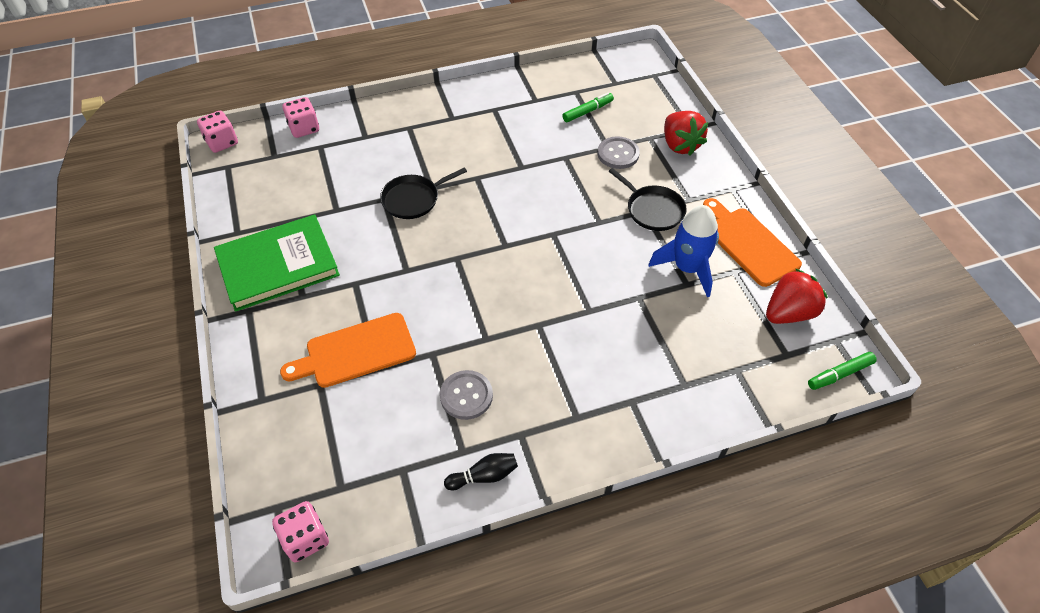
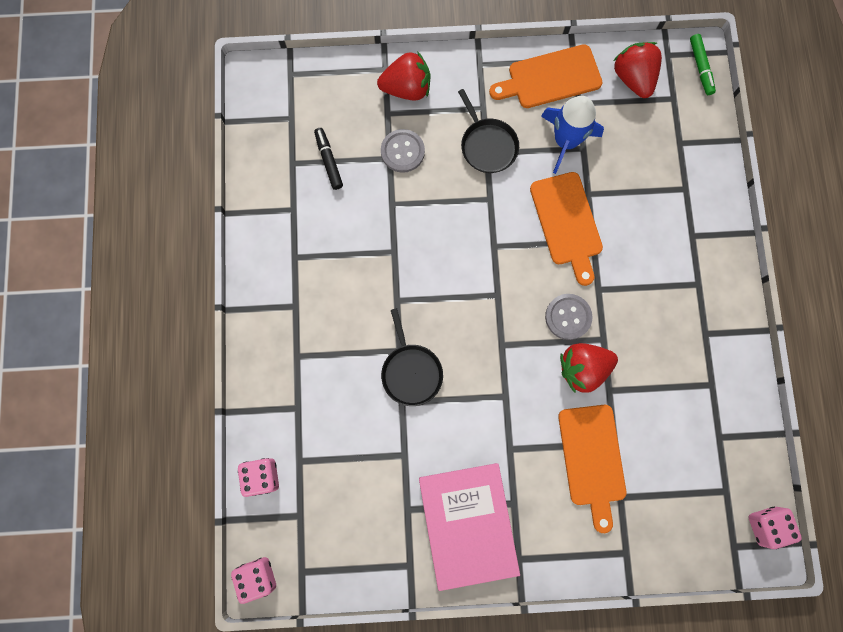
camera: 75 degrees left, 25 degrees up
green book [214,214,340,312] -> pink book [419,463,520,591]
grey button [440,370,493,420] -> grey button moved to [545,294,593,340]
black bowling pin [444,453,518,490] -> none
green marker [562,92,614,122] -> black marker [314,128,343,190]
black pan [609,168,687,231] -> black pan turned 90 degrees clockwise [458,89,519,173]
none -> orange cutting board [530,172,603,286]
none -> red strawberry [560,343,618,393]

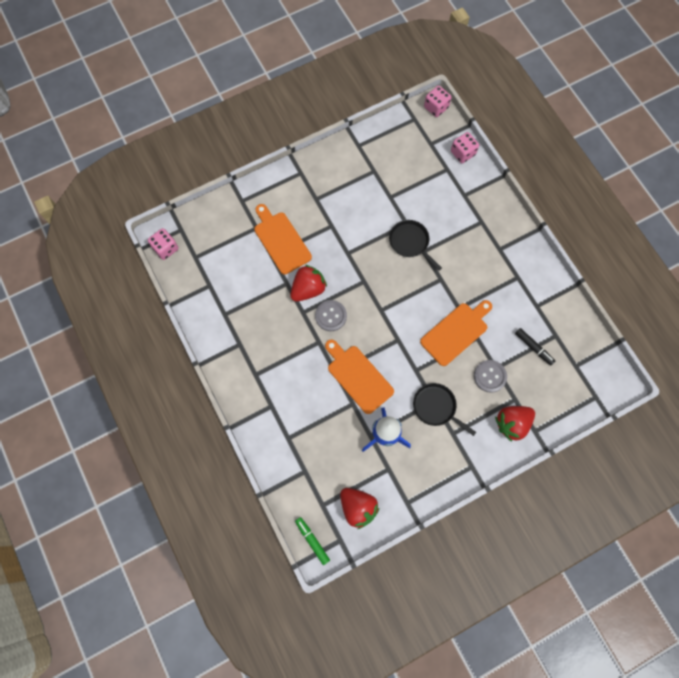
camera: 155 degrees right, 5 degrees down
pink book [419,463,520,591] -> none
orange cutting board [489,44,603,108] -> orange cutting board moved to [420,300,492,366]

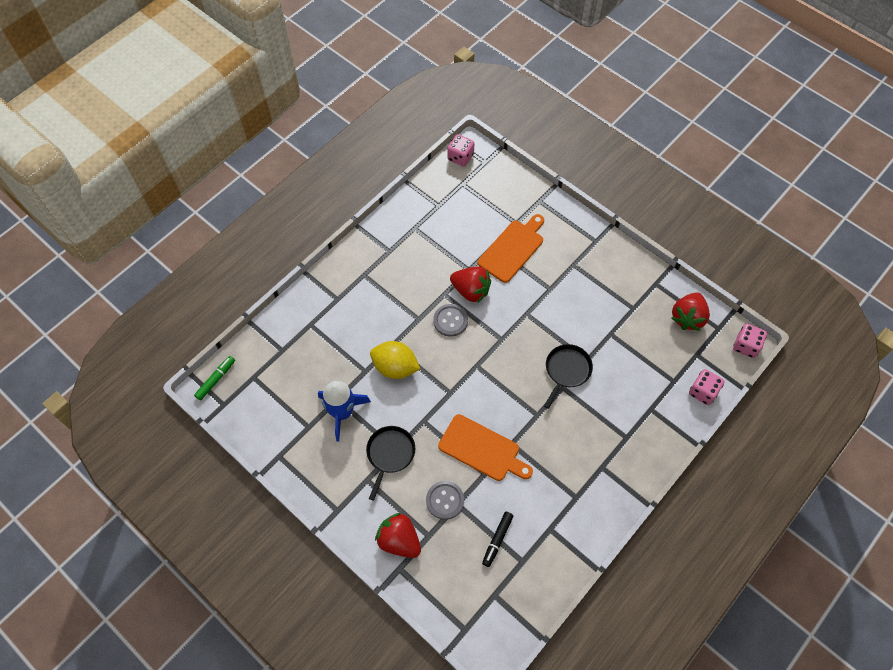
camera: 70 degrees right, 10 degrees down
orange cutting board [325,340,394,414] -> yellow lemon [370,341,420,379]
red strawberry [340,488,380,529] -> red strawberry moved to [672,292,710,331]

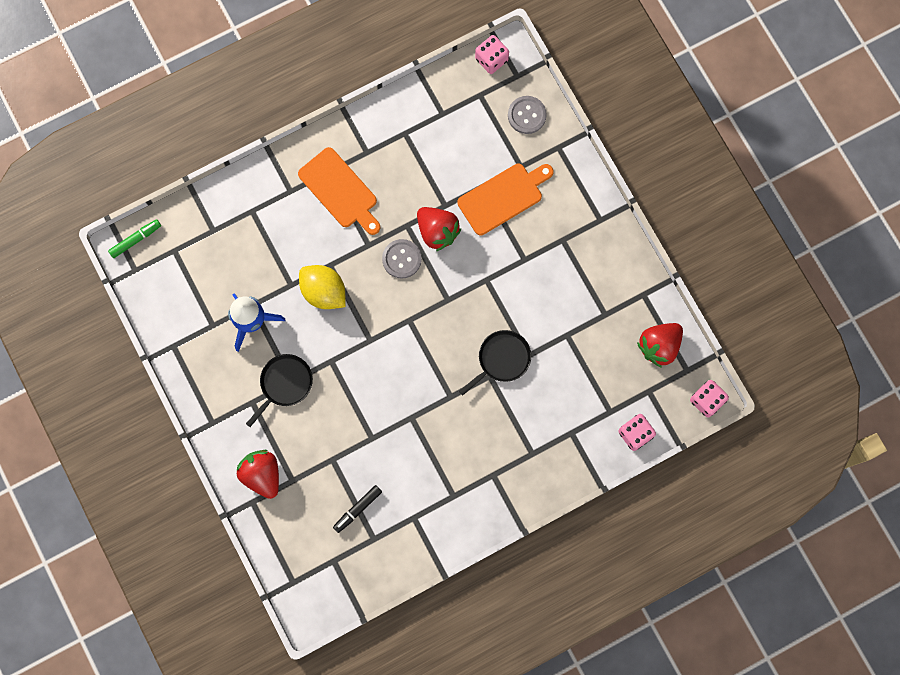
camera: 20 degrees right, 15 degrees up
grey button [426,481,464,520] -> grey button moved to [508,96,547,134]
orange cutting board [438,414,533,481] -> orange cutting board moved to [298,147,380,235]

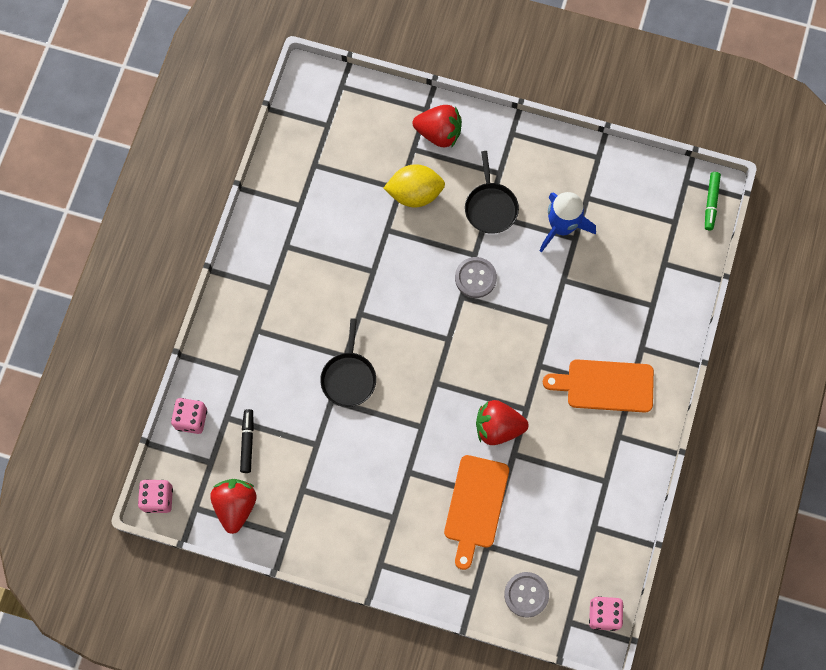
camera: 135 degrees right, 5 degrees down
yellow lemon [299,265,346,309] -> yellow lemon moved to [383,164,445,207]
black marker [333,485,382,533] -> black marker moved to [240,409,254,473]
grey button [382,239,422,279] -> grey button moved to [455,257,497,298]

